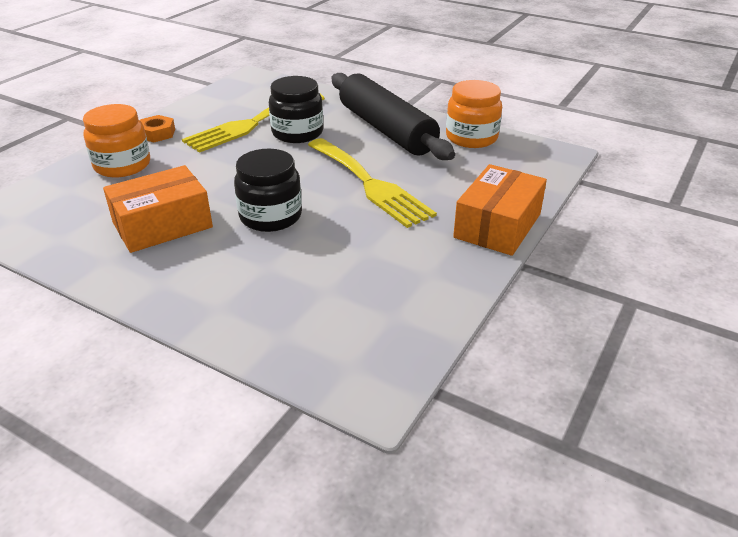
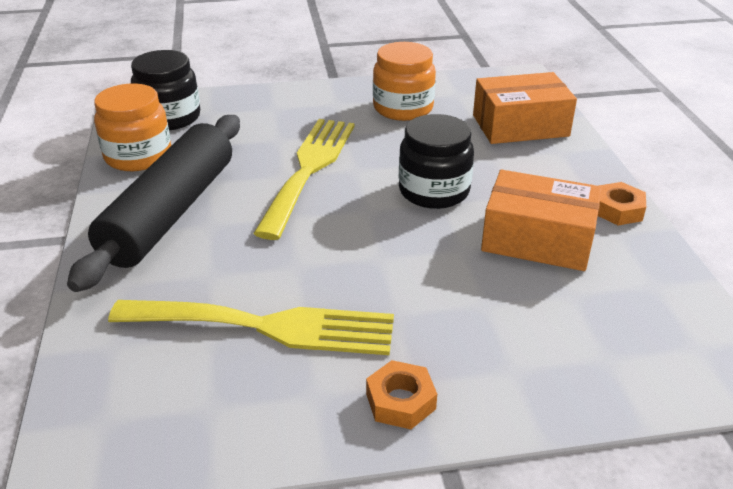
camera: 130 degrees left, 0 degrees up
orange jar [83,104,150,177] -> orange jar moved to [373,42,436,121]
black jar [269,76,323,143] -> black jar moved to [131,50,200,130]
orange box [453,164,547,256] -> orange box moved to [473,72,577,144]
none -> orange nut [598,182,646,225]

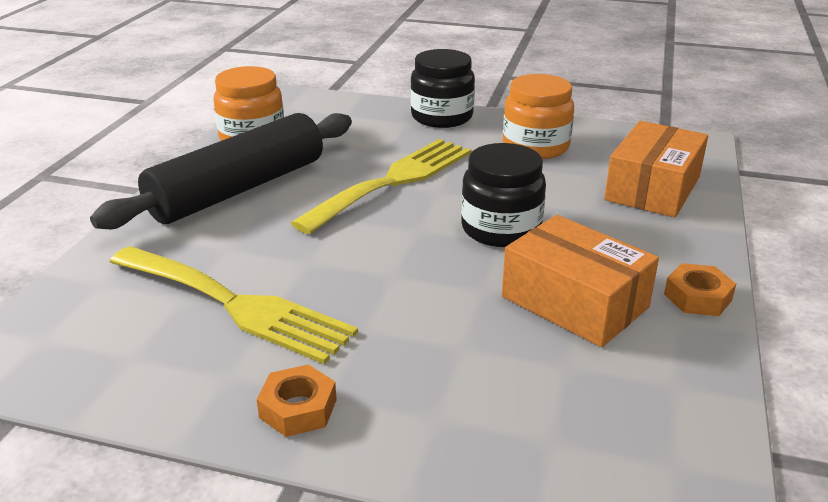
camera: 25 degrees right, 5 degrees down
black jar [131,50,200,130] -> black jar moved to [410,49,475,128]
orange box [473,72,577,144] -> orange box turned 75 degrees counterclockwise [604,121,708,218]

